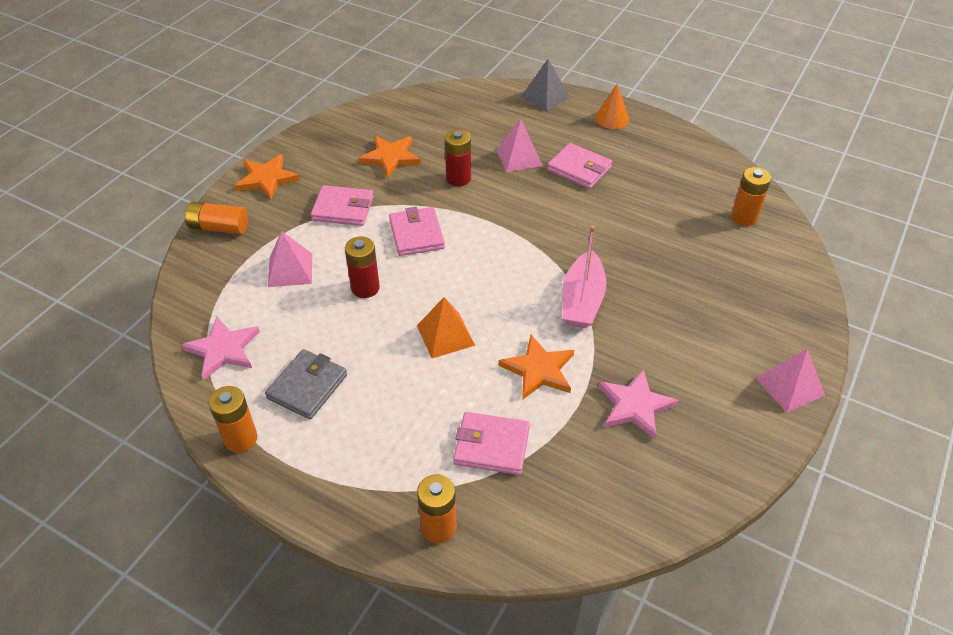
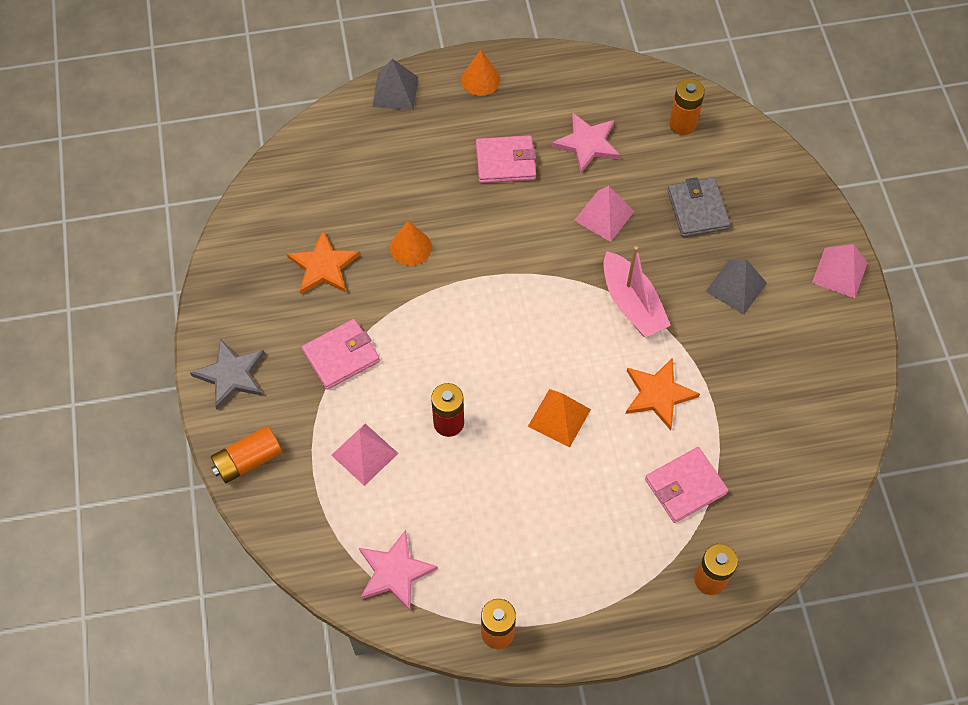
camera: 40 degrees left, 15 degrees up
orange star [235,154,300,200] -> grey star [190,338,265,410]
grey wallet [265,349,347,420] -> grey wallet moved to [667,177,730,237]
pink wallet [389,207,445,256] -> none
red battery [445,129,471,186] -> orange cone [390,221,432,266]
pink pyramid [496,119,543,172] -> pink pyramid moved to [574,186,634,242]
pink star [598,369,679,440] -> pink star moved to [551,113,620,173]
none -> grey pyramid [705,259,767,315]

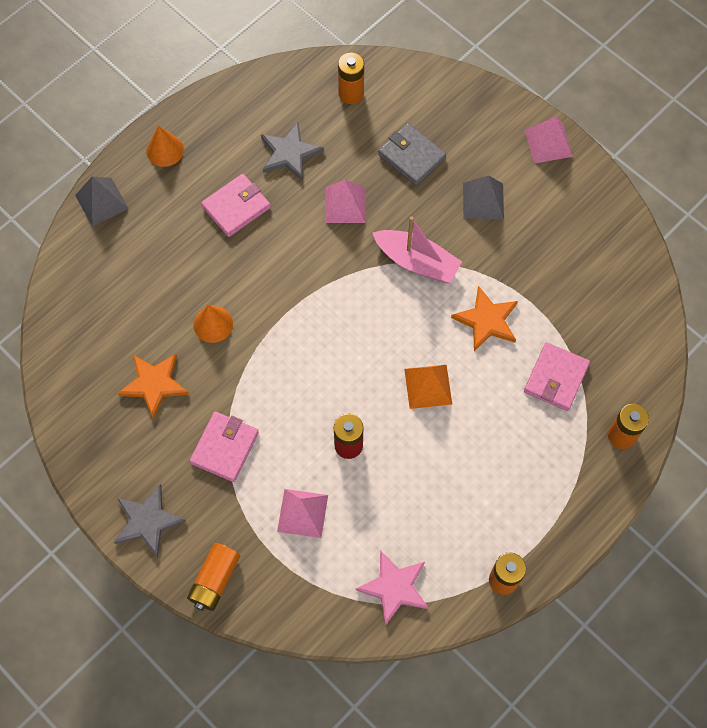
camera: 35 degrees left, 5 degrees up
pink star [551,113,620,173] -> grey star [261,122,324,181]

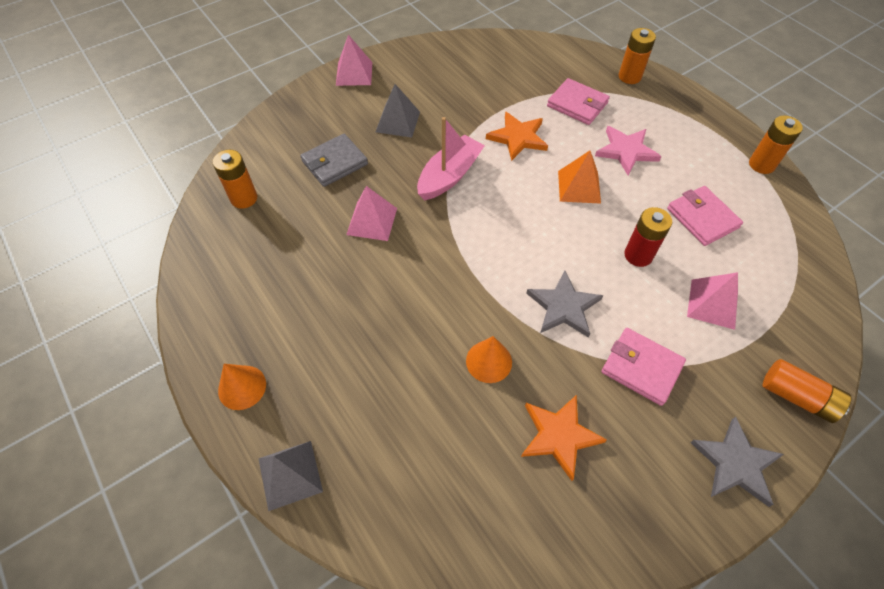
camera: 80 degrees left, 10 degrees down
pink wallet [201,174,271,237] -> pink wallet moved to [667,186,743,246]
grey star [261,122,324,181] -> grey star moved to [526,270,603,338]
pink star [356,550,429,626] -> pink star moved to [595,126,662,175]

